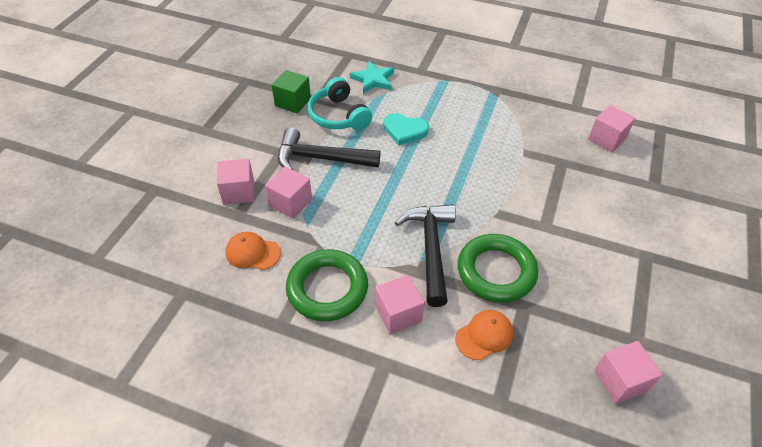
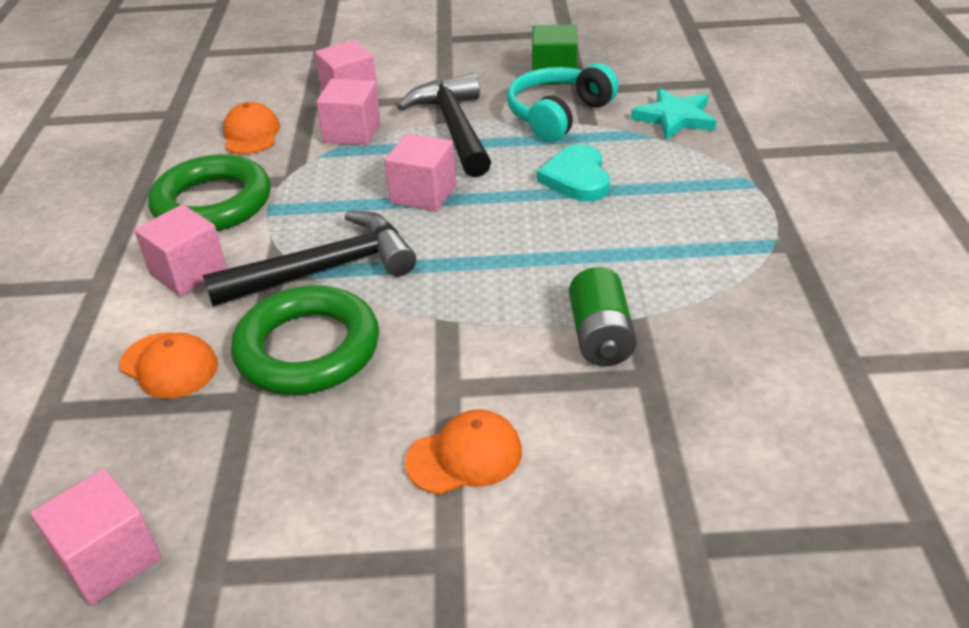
camera: 70 degrees right, 10 degrees down
pink cube [588,105,635,152] -> pink cube moved to [385,134,456,211]
none -> orange cap [405,410,522,495]
none -> green battery [569,267,637,366]

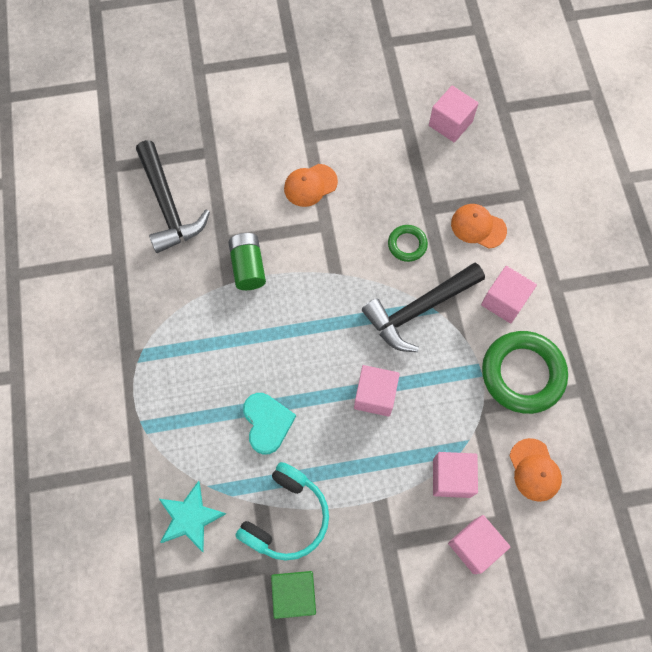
camera: 170 degrees right, 30 degrees up
green ring [231,285,379,395] -> green ring [388,225,428,262], size x0.50
black hammer [397,73,491,177] -> black hammer moved to [136,140,210,253]

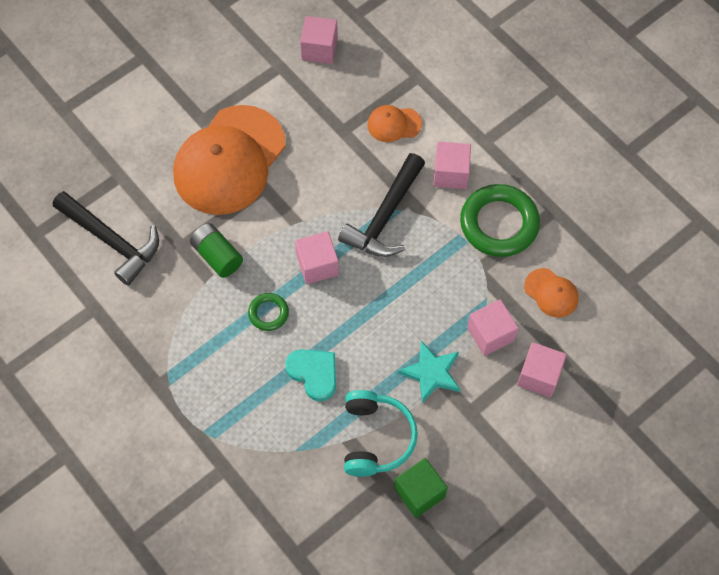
camera: 30 degrees left, 5 degrees down
turquoise star [159,481,226,552] -> turquoise star moved to [398,341,460,403]
orange cap [284,164,338,207] -> orange cap [173,105,286,215], size x2.32
pink cube [354,365,400,417] -> pink cube moved to [295,231,339,284]
green ring [388,225,428,262] -> green ring moved to [248,293,289,331]

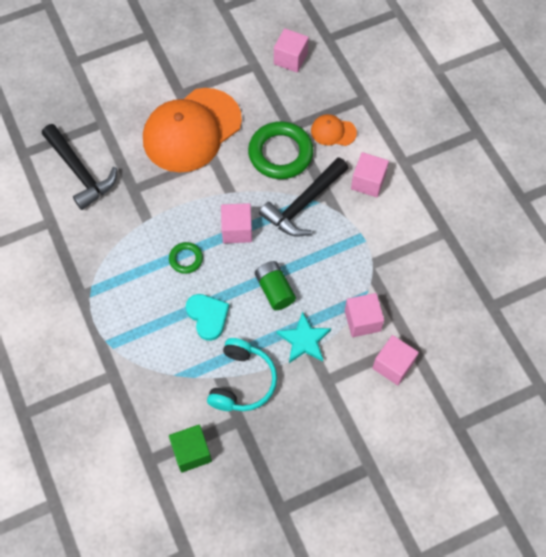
camera: 15 degrees right, 0 degrees up
green battery [190,223,243,278] -> green battery moved to [255,261,296,310]
green cube [394,458,448,518] -> green cube moved to [169,424,212,473]
green ring [460,184,540,257] -> green ring moved to [248,121,314,179]
orange cap [524,268,579,318] -> none

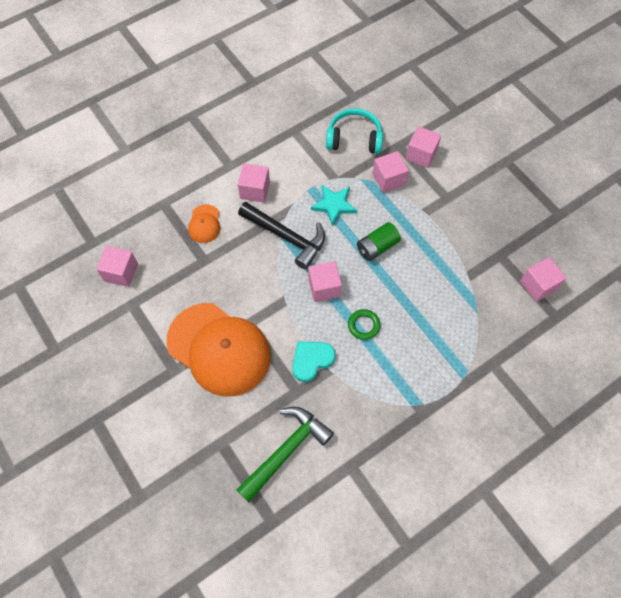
camera: 100 degrees left, 0 degrees up
black hammer [42,124,117,210] -> green hammer [236,407,334,502]
green cube [169,424,212,473] -> pink cube [520,257,567,302]
turquoise heart [186,294,229,341] -> turquoise heart moved to [292,341,336,382]
turquoise headphones [207,338,277,411] -> turquoise headphones moved to [326,108,383,154]
green ring [248,121,314,179] -> none
turquoise star [277,312,331,363] -> turquoise star moved to [311,185,357,226]

